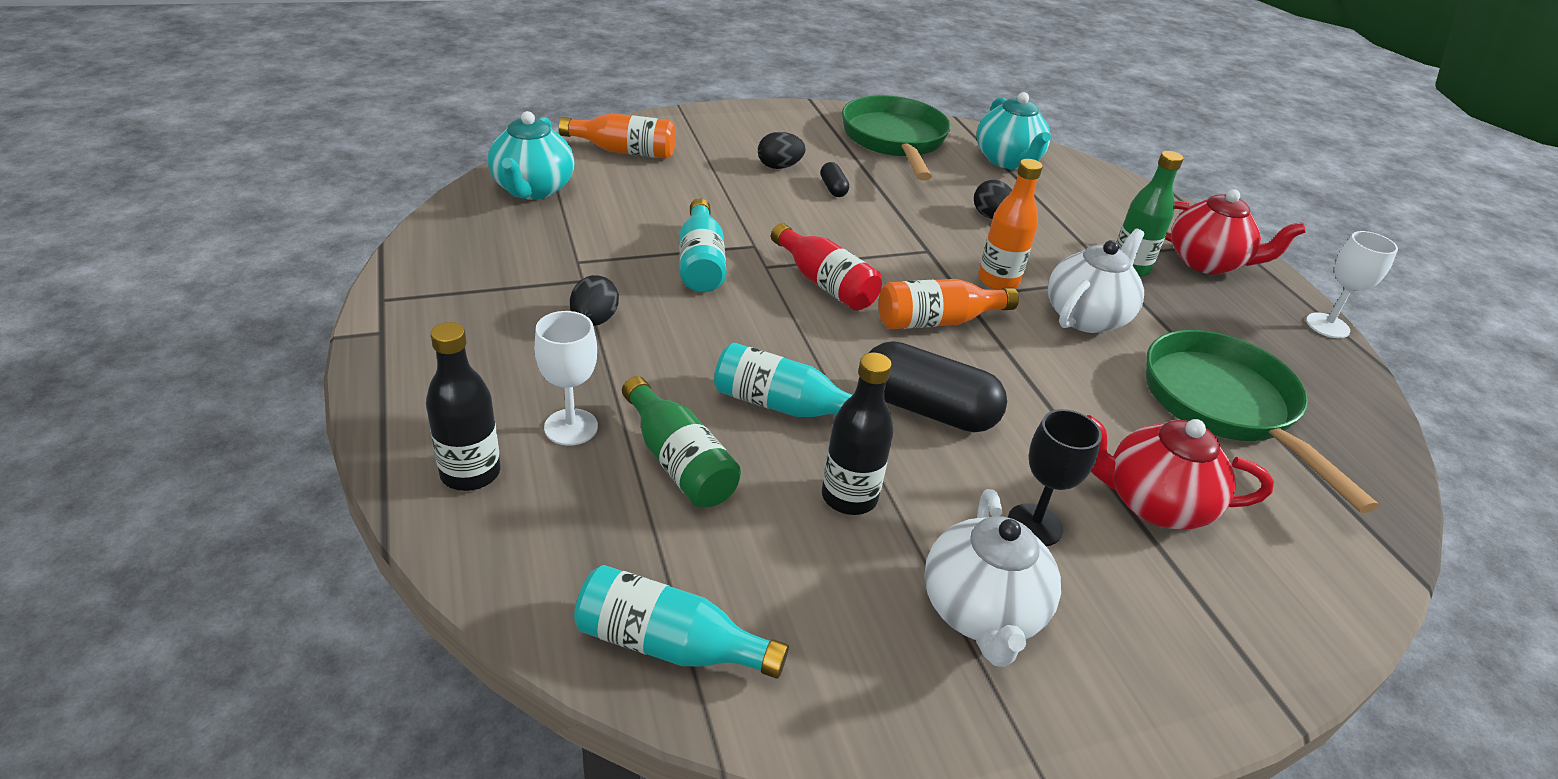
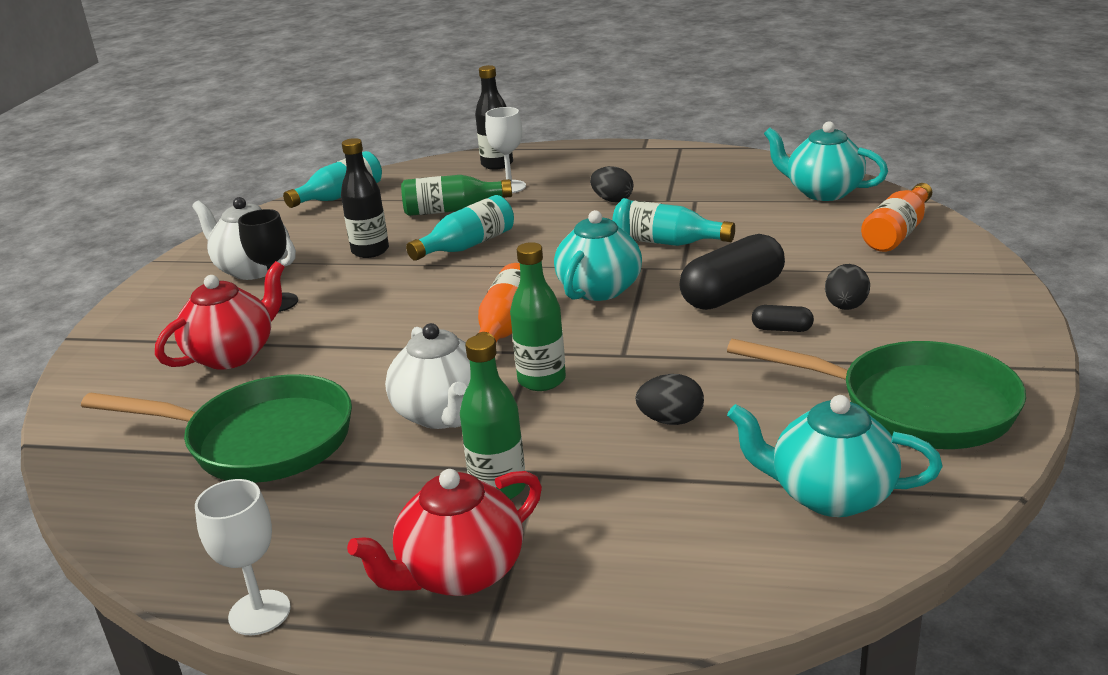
camera: 125 degrees right, 10 degrees down
red bottle [771,223,882,311] -> turquoise teapot [554,198,642,301]
black capsule [869,341,1007,432] -> black capsule moved to [680,234,785,310]
orange bottle [978,159,1043,290] -> green bottle [510,242,566,391]

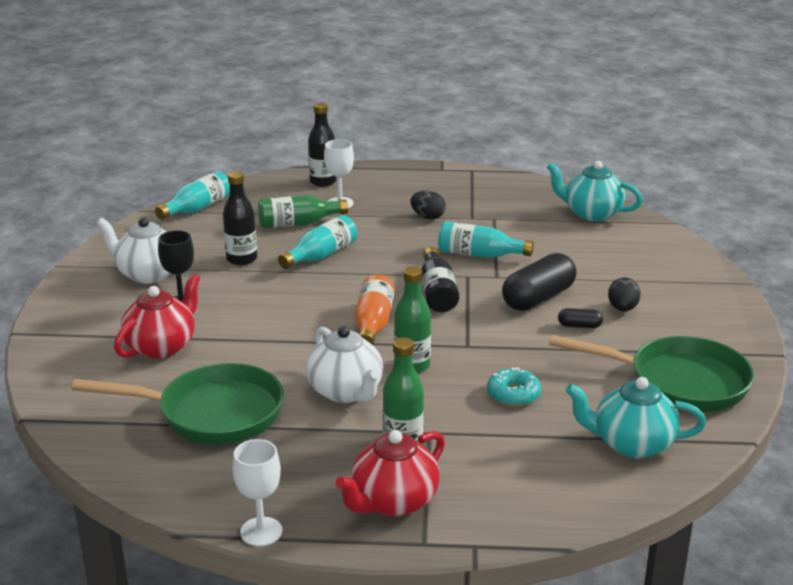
camera: 10 degrees left, 0 degrees up
turquoise teapot [554,198,642,301] -> black bottle [421,247,459,312]
black egg [635,374,704,425] -> turquoise donut [487,367,541,406]
orange bottle [861,183,932,252] -> none

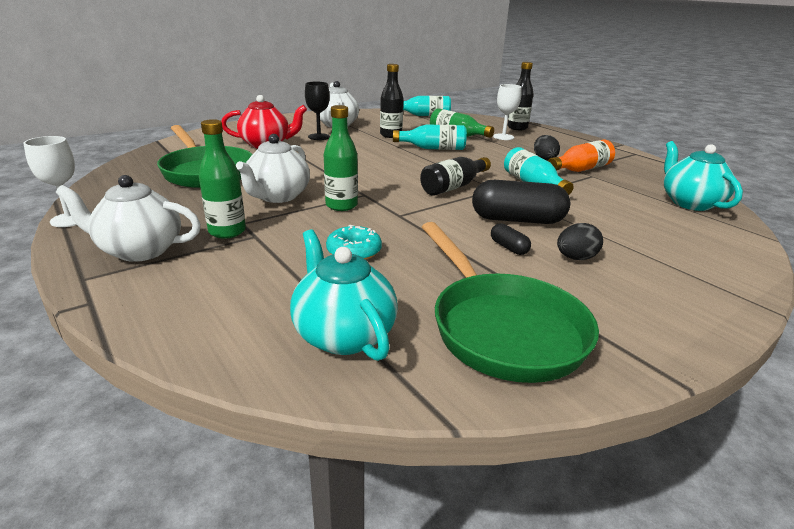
camera: 50 degrees right, 0 degrees up
red teapot [335,430,445,516] -> white teapot [56,175,201,262]
orange bottle [355,274,395,345] -> orange bottle moved to [548,140,615,172]

